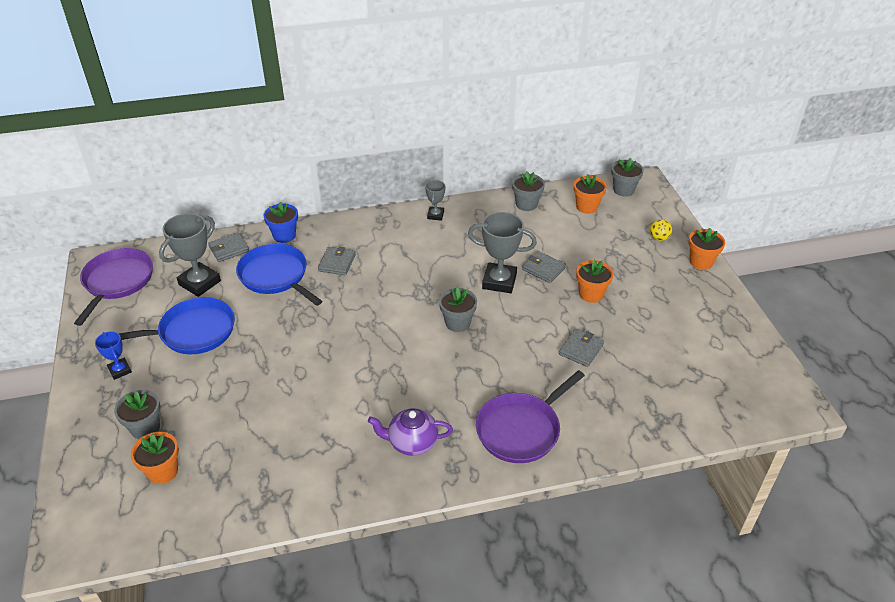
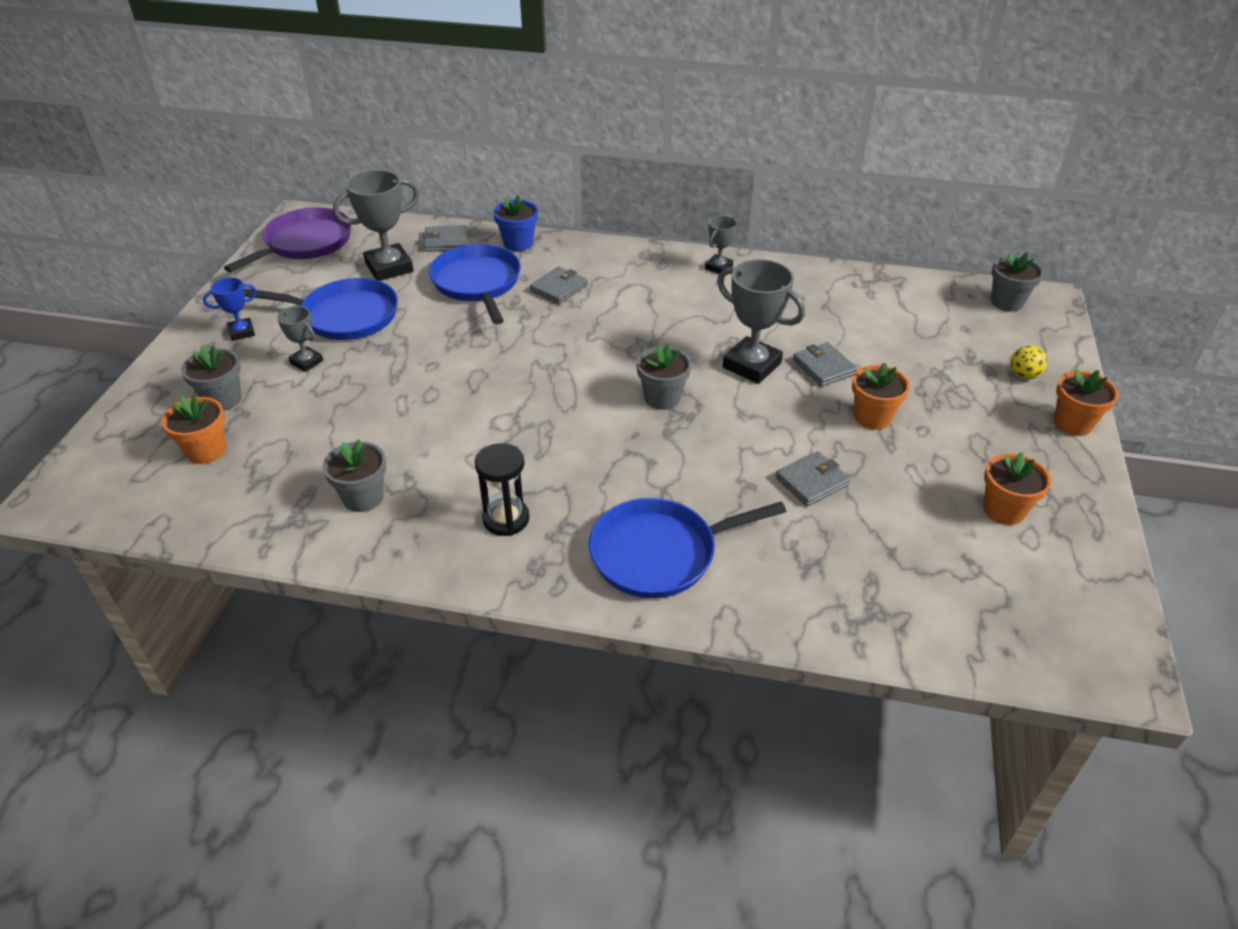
camera: 25 degrees right, 0 degrees up
blue trophy [95,331,132,380] -> blue trophy turned 75 degrees clockwise [203,277,257,341]
purple teapot [368,408,453,456] -> black hourglass [474,443,530,536]
purple pan [476,370,585,463] -> blue pan [589,498,786,598]
grey flower pot [512,171,545,211] -> grey flower pot moved to [323,439,386,512]
orange flower pot [574,174,607,214] -> orange flower pot moved to [984,452,1051,525]
none -> grey trophy [277,306,323,372]

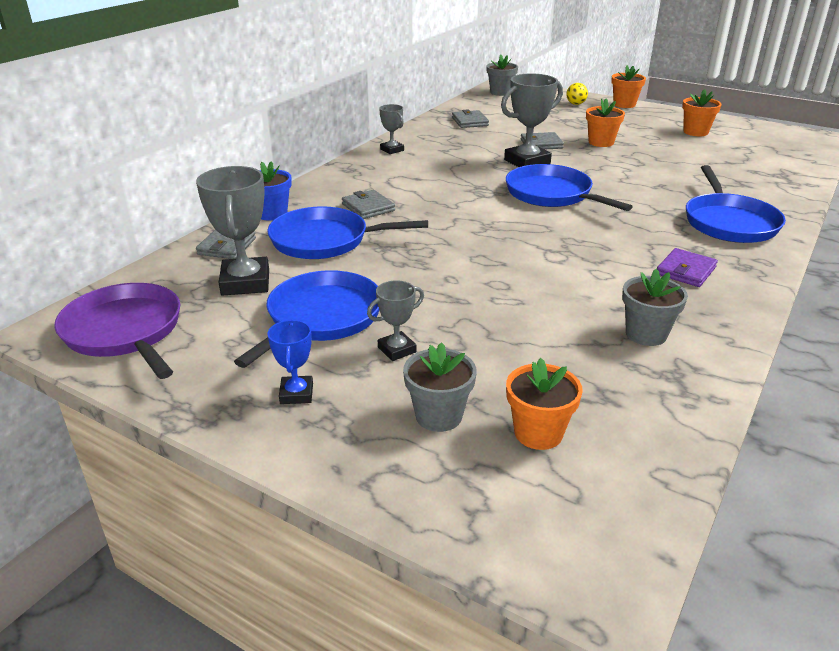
camera: 70 degrees left, 10 degrees down
black hourglass [474,443,530,536] -> purple wallet [657,248,718,287]
grey flower pot [636,343,691,410] -> blue pan [506,164,633,211]
grey wallet [775,451,850,506] -> grey wallet moved to [452,109,489,128]

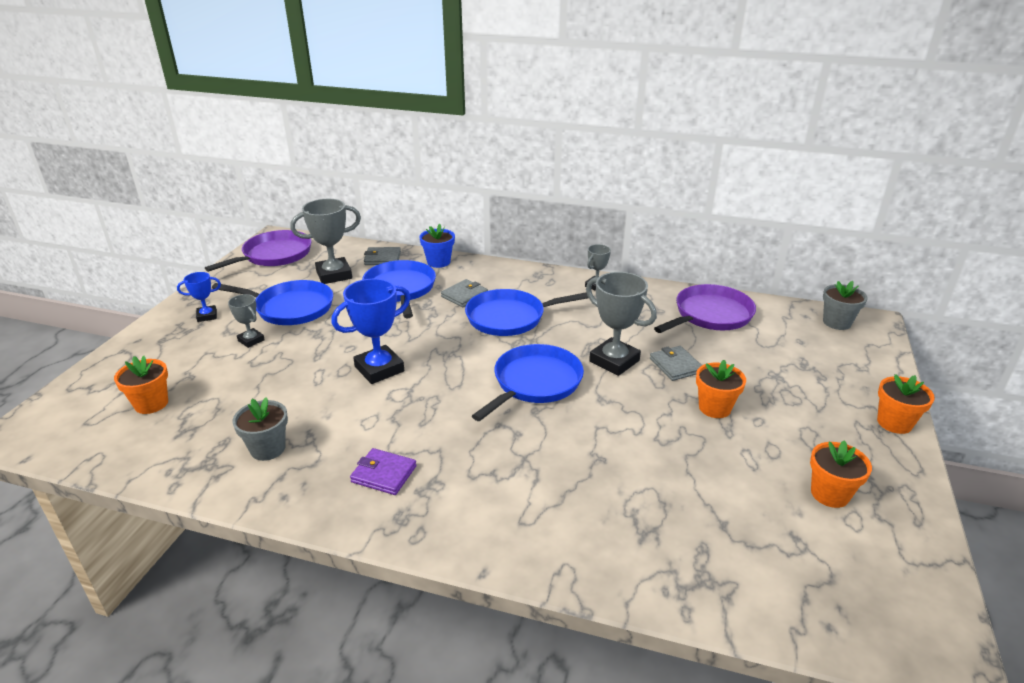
camera: 75 degrees right, 0 degrees up
grey flower pot [403,342,477,432] -> none
grey wallet [452,109,489,128] -> purple pan [654,284,756,333]
yellow ball [566,83,588,105] -> none
blue pan [686,165,786,243] -> blue pan moved to [465,289,588,336]
none -> blue trophy [331,279,411,384]

